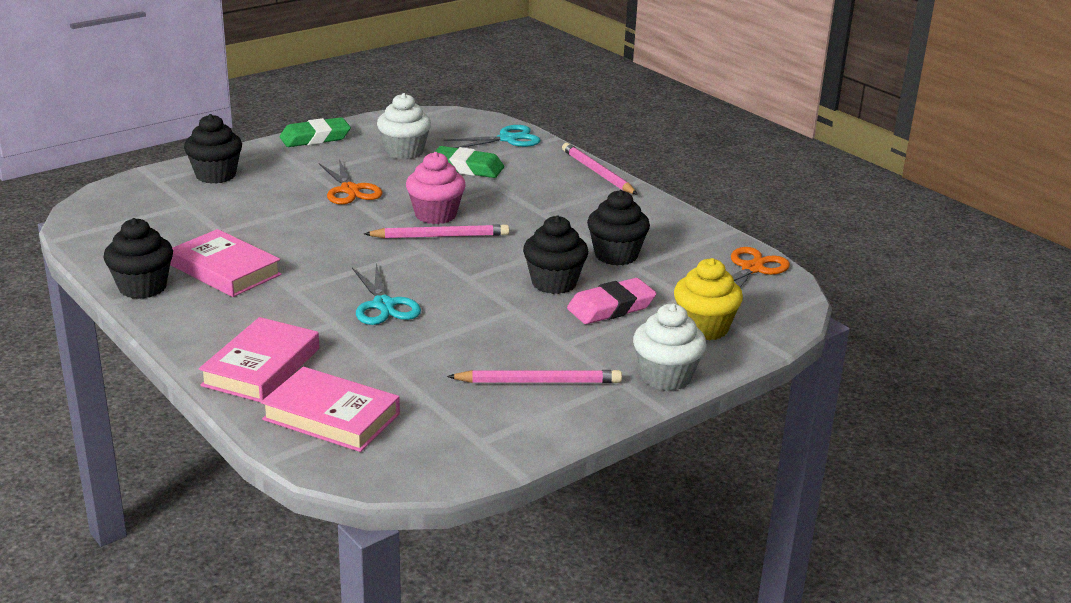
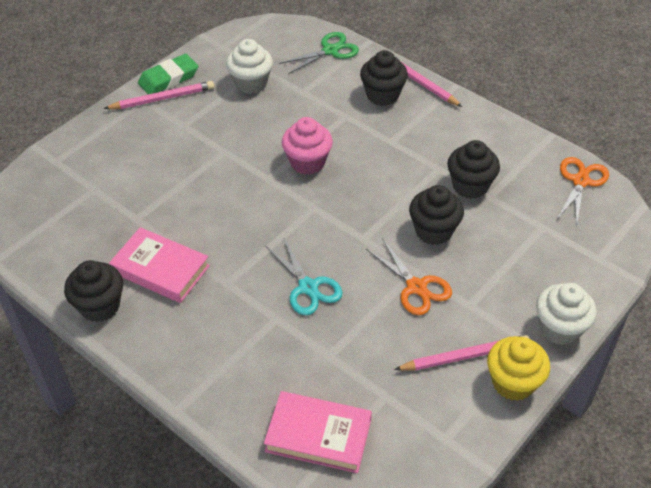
camera: 10 degrees left, 20 degrees up
black cupcake [184,114,242,184] -> black cupcake moved to [360,50,408,106]
pink book [199,317,319,402] -> none
orange scissors [319,159,382,205] -> orange scissors moved to [366,238,452,315]
pink pencil [364,224,509,239] -> pink pencil moved to [104,81,214,109]
green eraser [435,146,504,178] -> none
turquoise scissors [444,125,540,148] -> green scissors [279,32,359,74]
pink eraser [567,278,656,324] -> none
yellow cupcake [674,258,743,340] -> yellow cupcake moved to [487,336,550,401]

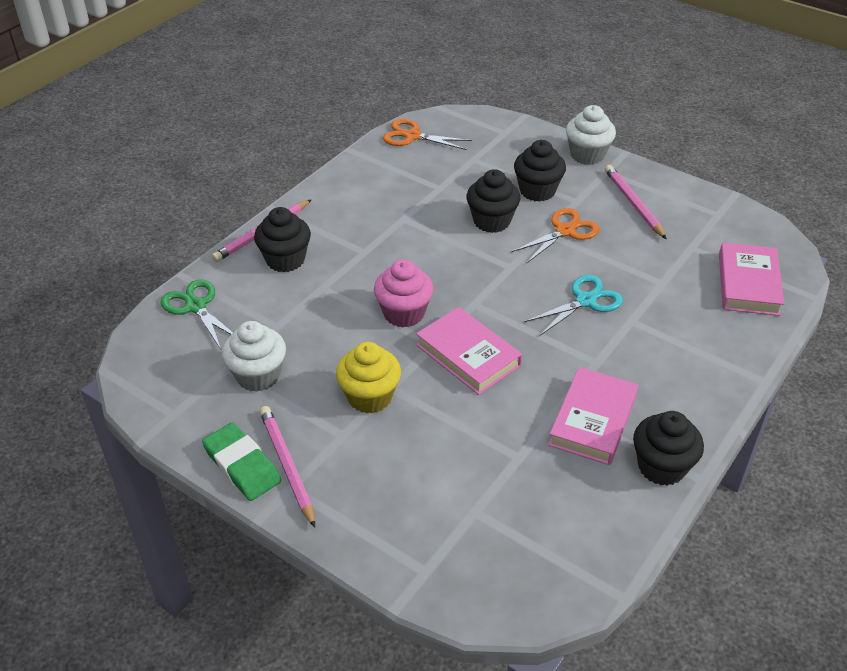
camera: 95 degrees left, 5 degrees down
black cupcake [447,140,500,199] -> black cupcake moved to [514,140,566,202]
yellow cupcake [487,336,550,401] -> yellow cupcake moved to [336,342,401,414]
none -> pink book [416,307,522,395]

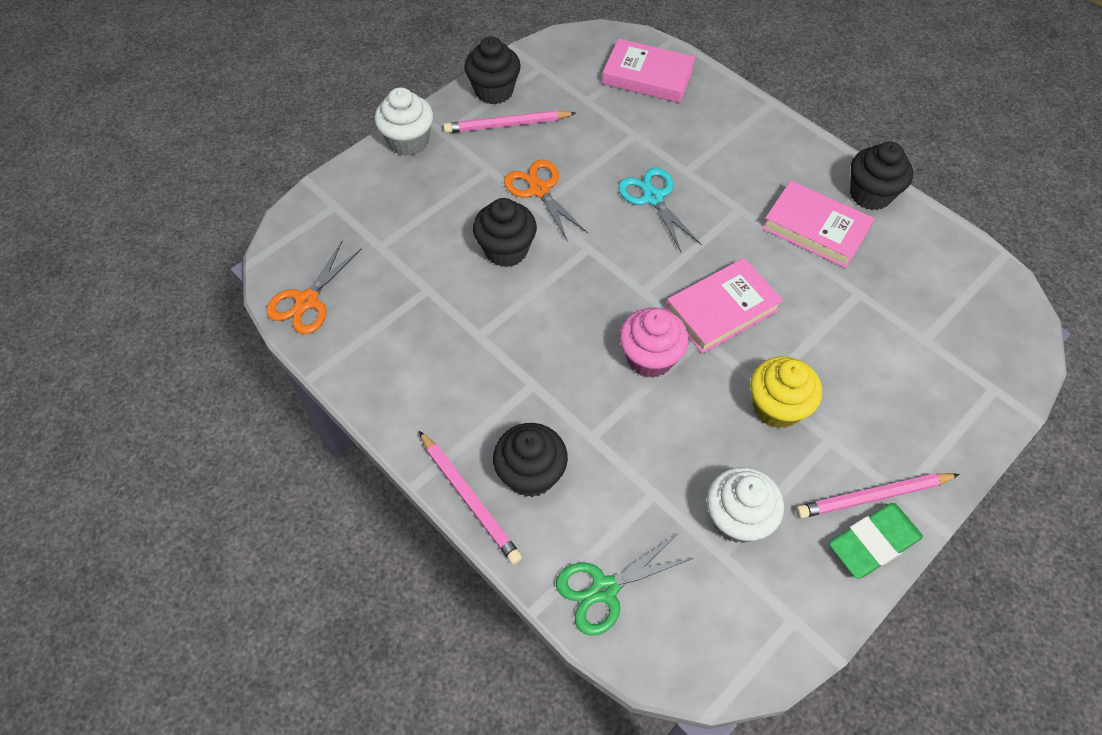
camera: 80 degrees left, 15 degrees up
black cupcake [514,140,566,202] -> black cupcake moved to [464,37,521,104]

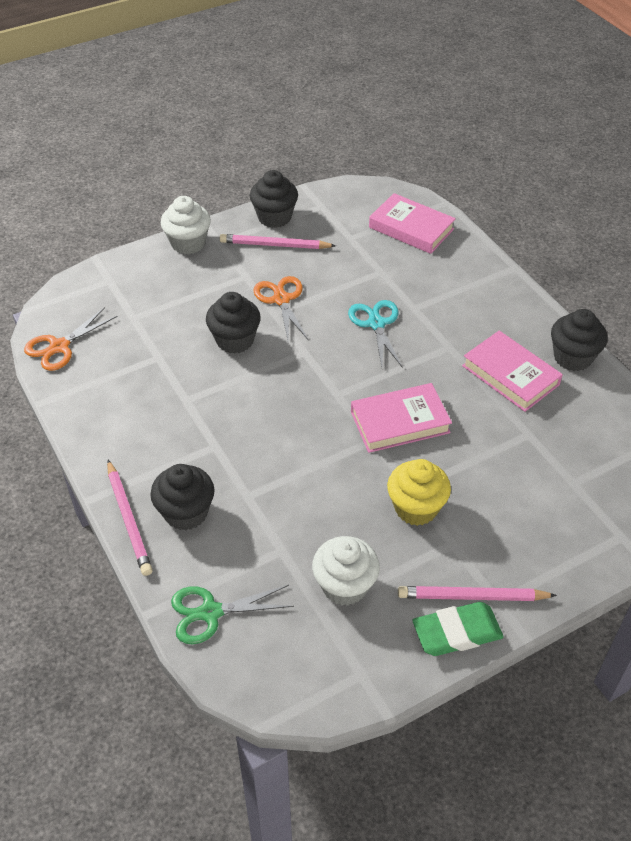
camera: 15 degrees right, 10 degrees down
pink cupcake [620,308,689,378] -> none

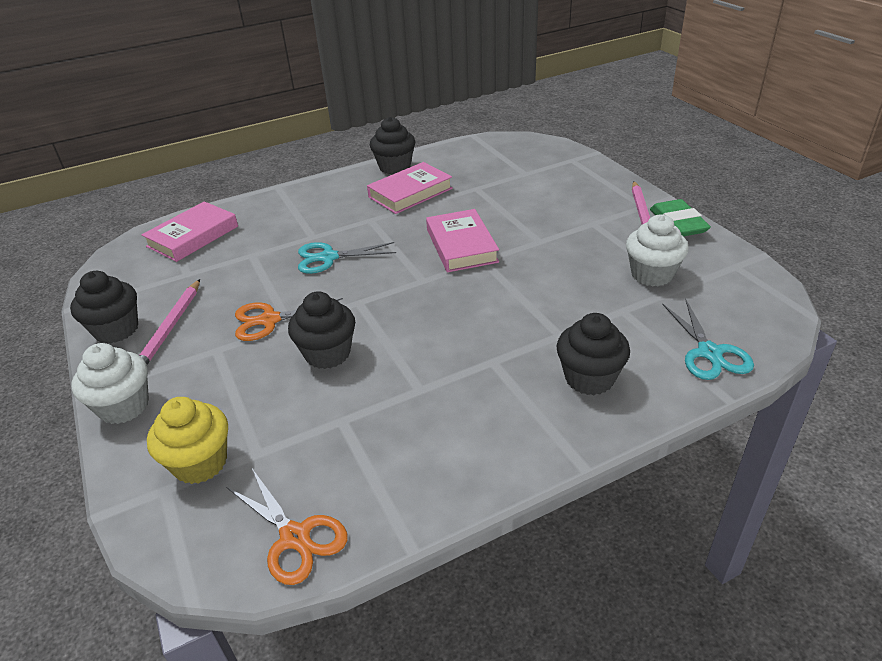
camera: 85 degrees left, 10 degrees down
pink pencil [107,460,153,576] -> none
green scissors [171,585,294,644] -> turquoise scissors [662,299,754,380]
yellow cupcake [387,459,451,526] -> yellow cupcake moved to [147,397,228,484]

